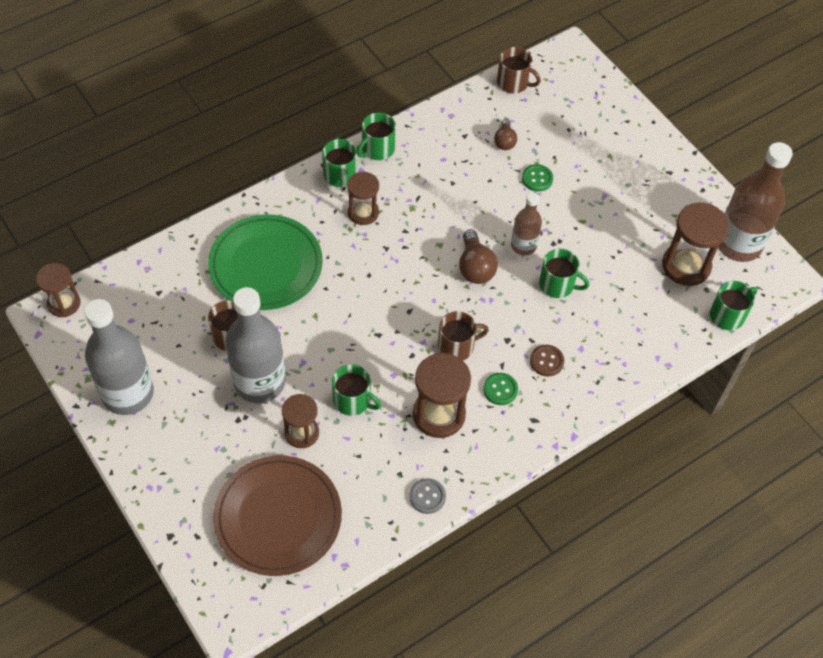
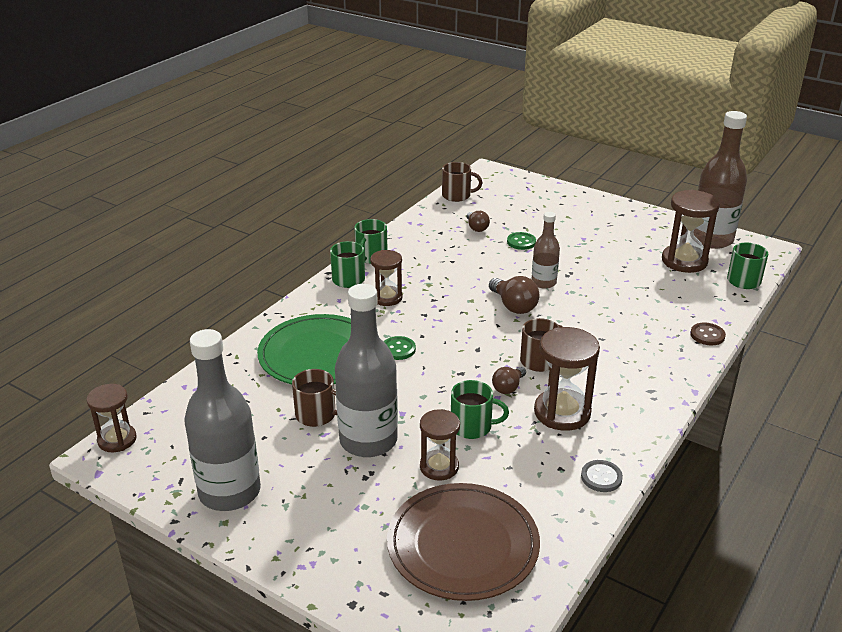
camera: 20 degrees left, 25 degrees down
green button [483,373,518,405] -> green button moved to [384,336,416,360]
brown button [530,345,564,376] -> brown button moved to [690,323,726,345]
green mug [539,249,589,298] -> none
none -> brown light bulb [492,367,526,394]

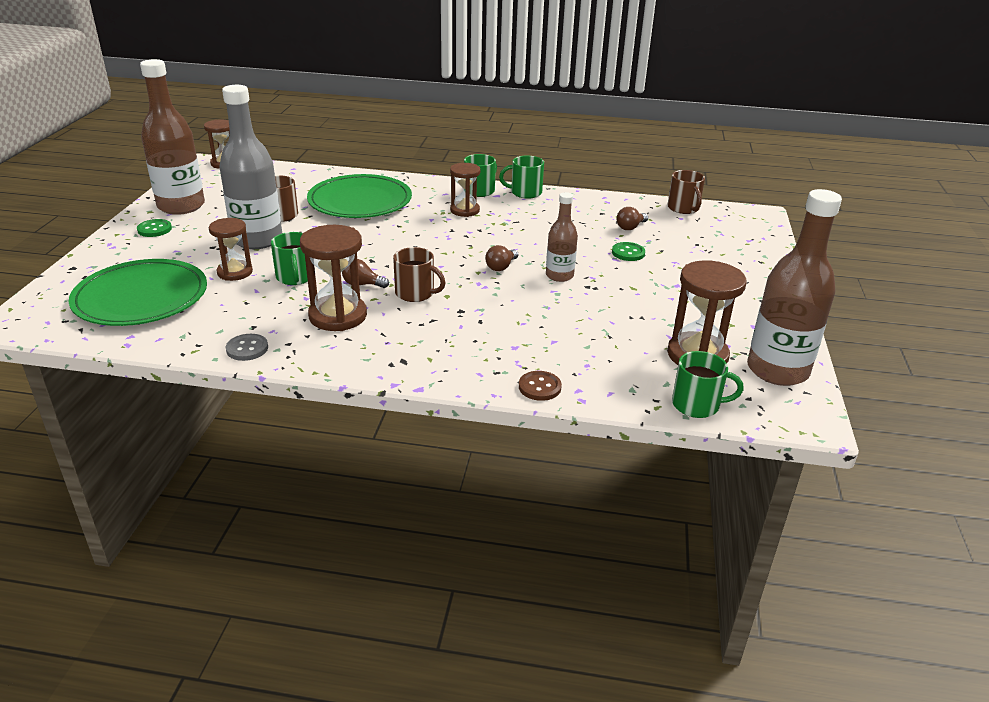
camera: 65 degrees right, 0 degrees up
grey bottle [184,329,261,511] -> brown bottle [140,59,205,215]
green button [384,336,416,360] -> green button moved to [137,219,172,237]
brown plate [387,483,540,601] -> green plate [68,259,207,326]
brown light bulb [489,276,539,314] -> brown light bulb [485,245,519,271], size x0.64

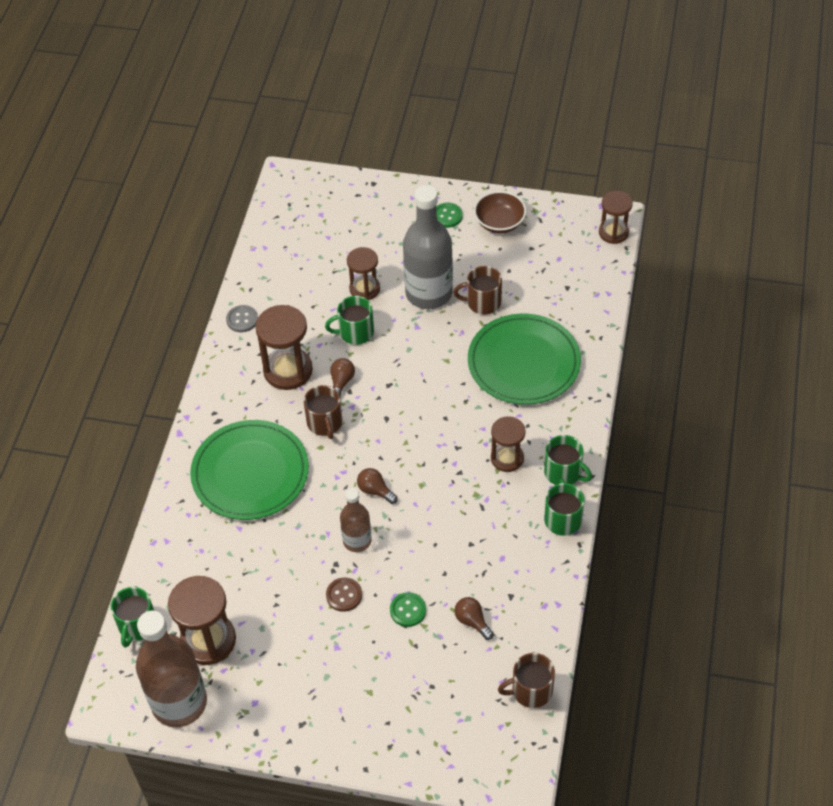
camera: 95 degrees right, 20 degrees up
green plate [68,259,207,326] -> green plate moved to [190,420,309,520]
brown bottle [140,59,205,215] -> brown bowl [474,191,527,233]
brown mug [393,247,445,302] -> brown mug turned 45 degrees counterclockwise [303,385,342,439]
brown button [519,371,562,401] -> brown button moved to [326,578,362,612]

